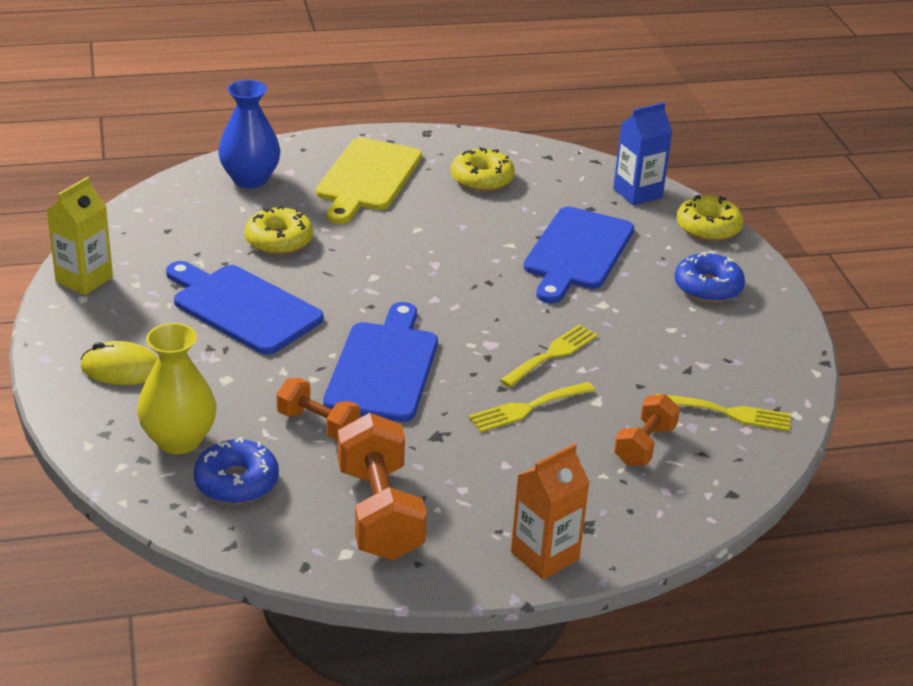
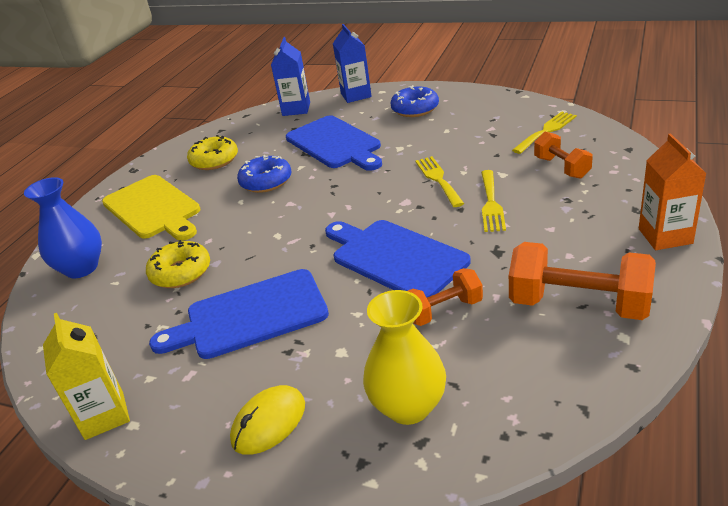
camera: 50 degrees left, 0 degrees up
blue donut [194,437,279,504] -> blue donut moved to [237,155,291,193]
yellow donut [677,195,743,241] -> blue carton [333,24,372,103]

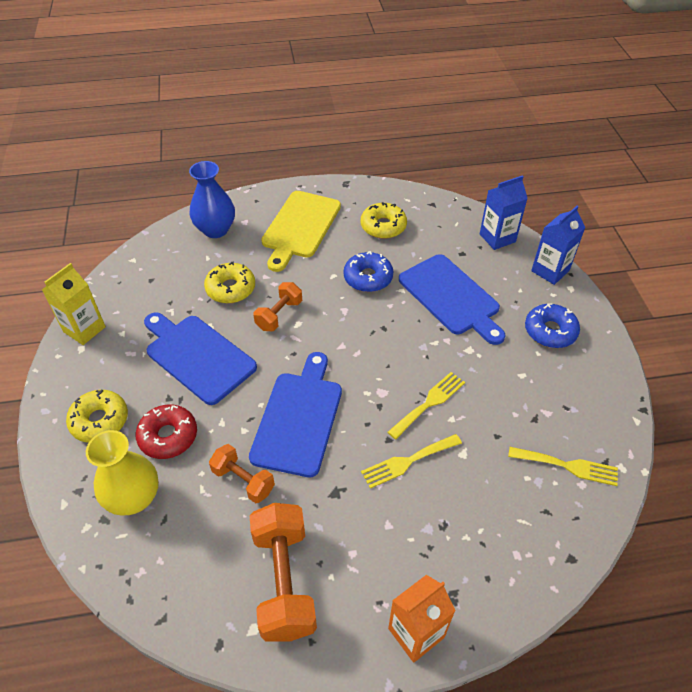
camera: 55 degrees right, 15 degrees up
yellow mouse [230,385,305,455] -> yellow donut [66,389,128,443]
blue cutting board [286,115,382,171] -> blue cutting board turned 60 degrees counterclockwise [399,254,506,345]
orange dumbbell [534,131,593,179] -> orange dumbbell moved to [253,282,302,331]
none -> red donut [136,404,197,459]

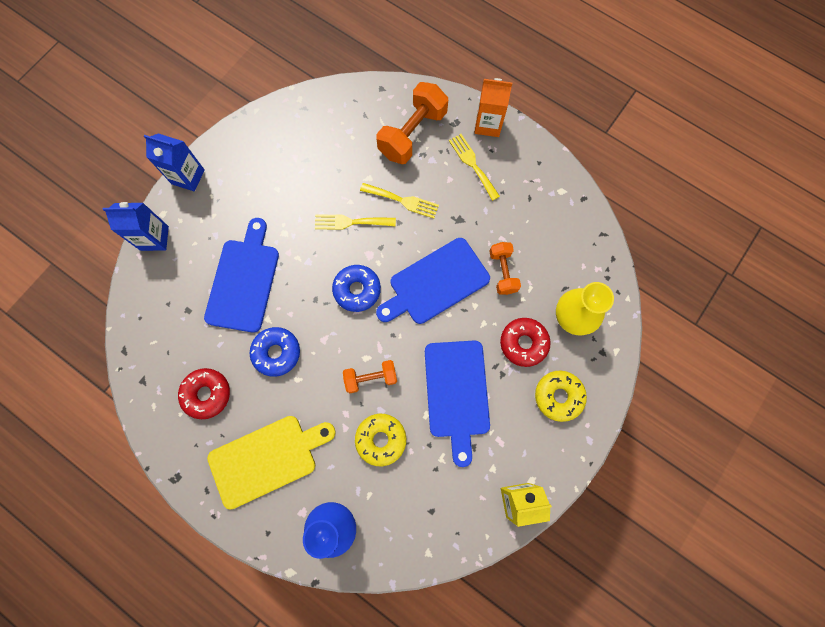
camera: 135 degrees left, 25 degrees up
orange dumbbell [250,503,317,641] -> orange dumbbell moved to [376,82,448,164]
yellow donut [361,202,407,239] -> red donut [178,368,230,419]
blue carton [480,175,528,250] -> blue carton moved to [144,133,205,191]
yellow fork [508,447,618,486] -> yellow fork moved to [449,134,500,201]
blue donut [525,303,580,348] -> blue donut moved to [332,265,381,312]

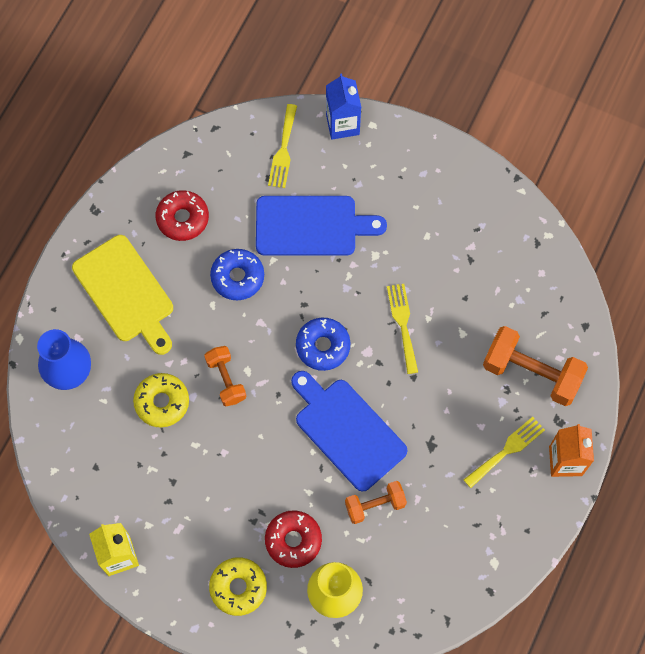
camera: 80 degrees right, 5 degrees down
blue carton [144,133,205,191] -> none
yellow fork [360,183,439,218] -> yellow fork moved to [268,104,297,188]
blue cutting board [425,340,490,467] -> none

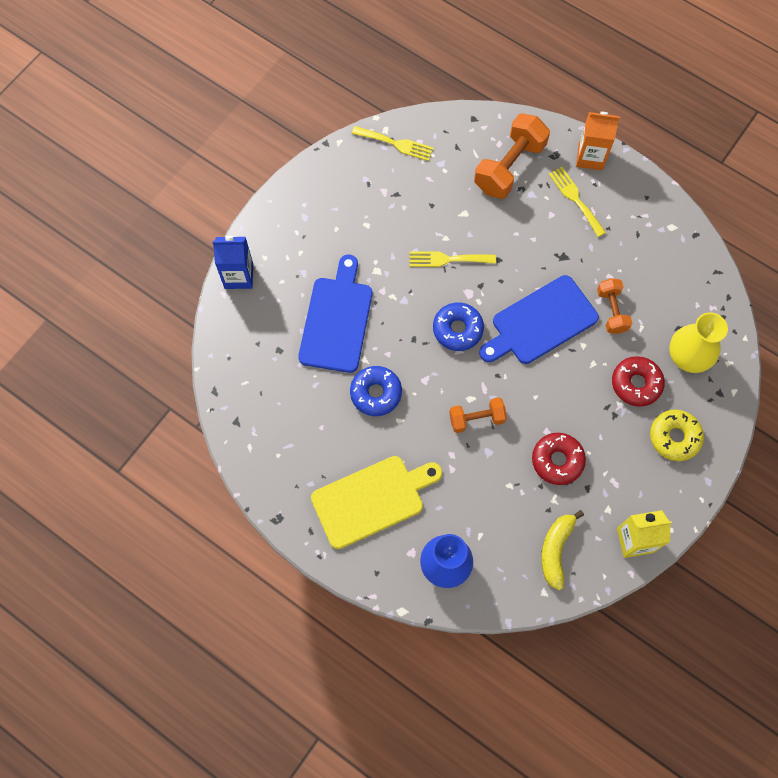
camera: 80 degrees left, 0 degrees up
yellow donut [133,373,189,428] -> none
red donut [156,190,209,241] -> red donut moved to [532,433,586,485]
yellow fork [268,104,297,188] -> yellow fork moved to [352,126,434,161]
none -> yellow banana [541,510,584,590]

